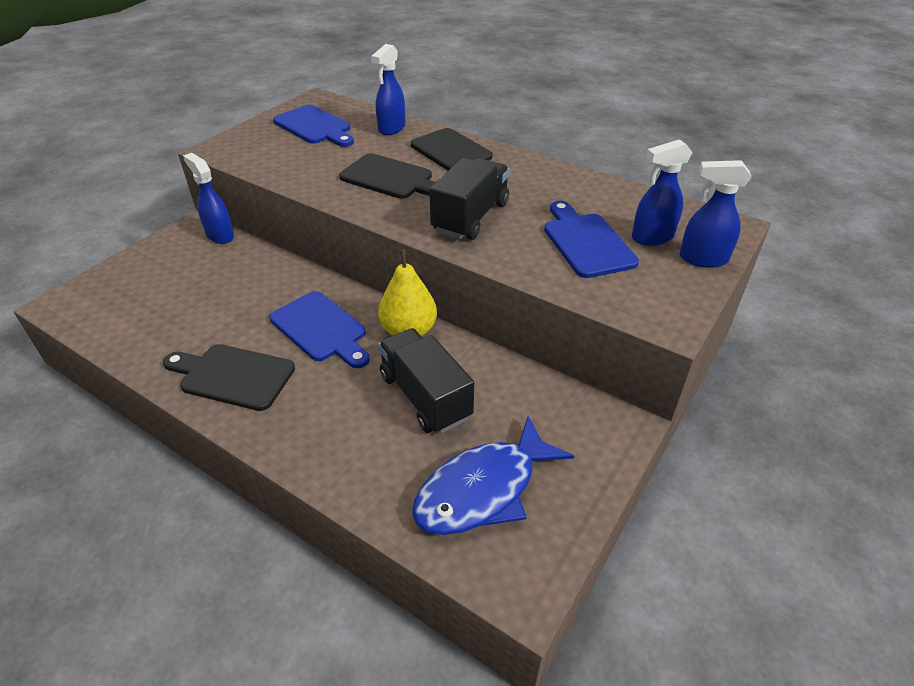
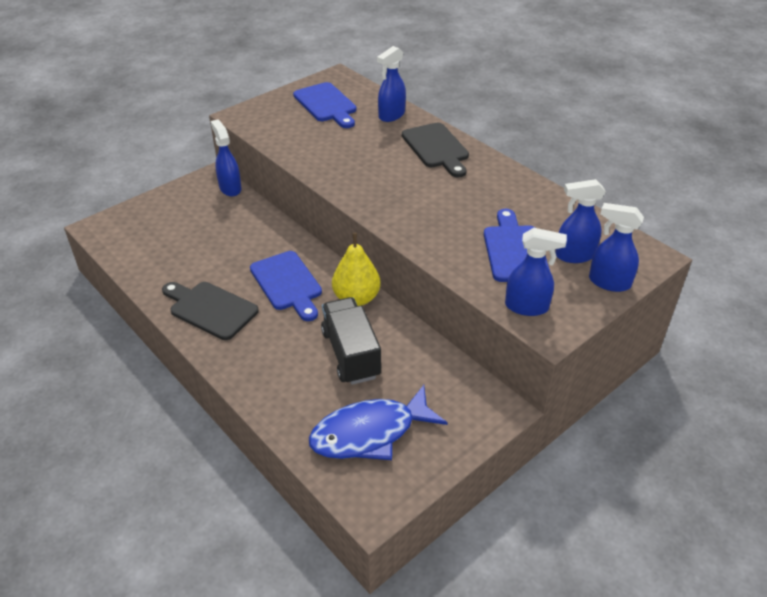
camera: 15 degrees right, 0 degrees up
black cutting board [339,153,436,199] -> none
black truck [429,158,510,240] -> none
none -> blue spray bottle [505,228,567,316]

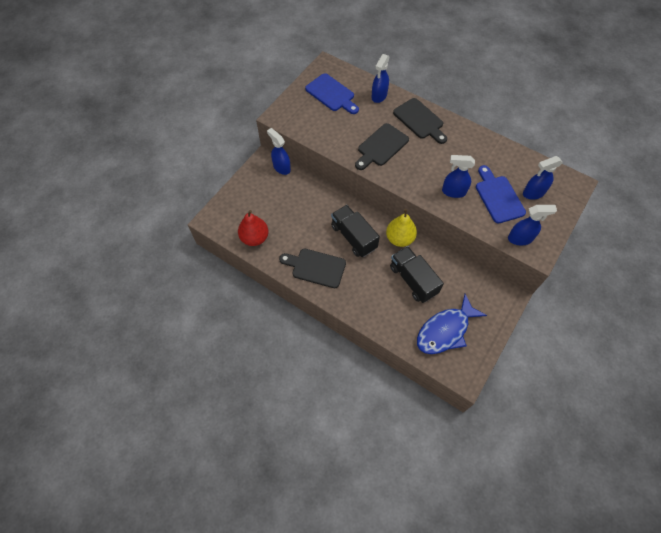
camera: 15 degrees left, 20 degrees up
blue cutting board [250,251,322,321] -> black truck [331,205,380,257]
blue spray bottle [589,203,644,292] -> blue spray bottle moved to [442,155,475,198]
none -> red pear [238,210,269,246]
none -> black cutting board [355,123,409,170]

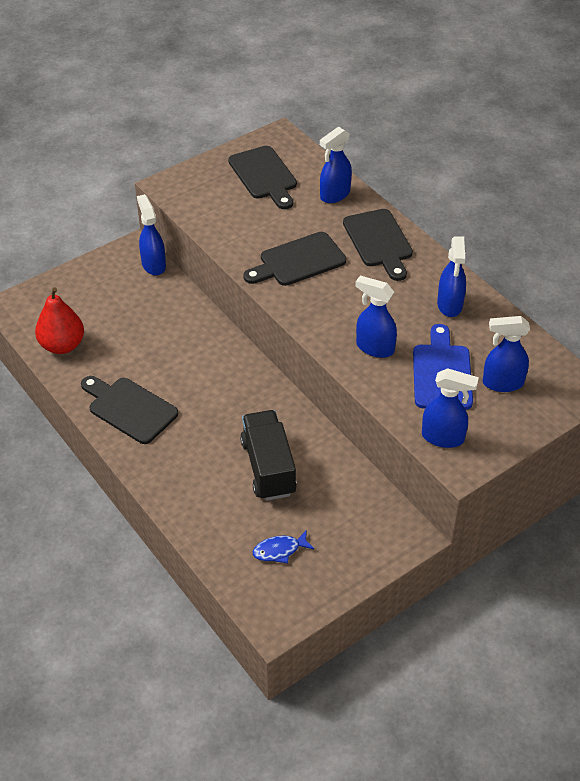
camera: 20 degrees right, 15 degrees down
blue cutting board [305,73,359,114] -> black cutting board [228,146,297,209]
black truck [331,205,380,257] -> none
yellow pear [386,209,417,247] -> none
blue fish [417,294,487,354] -> blue fish [253,530,314,563], size x0.46
none -> blue spray bottle [437,236,466,317]

